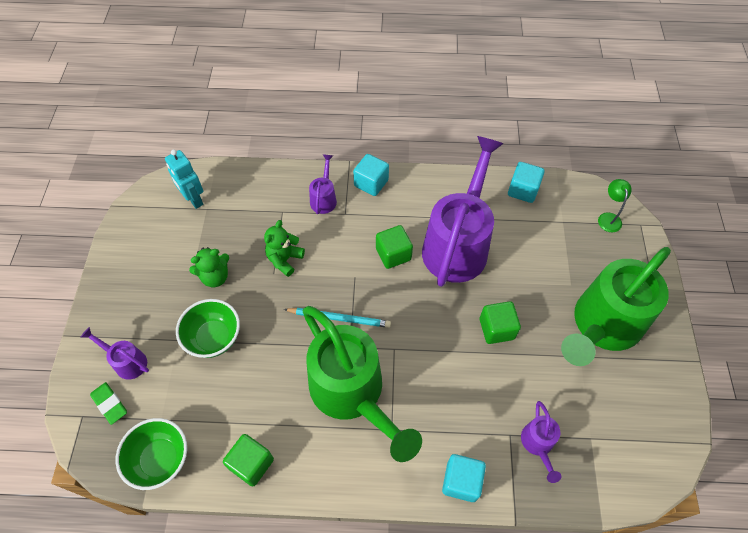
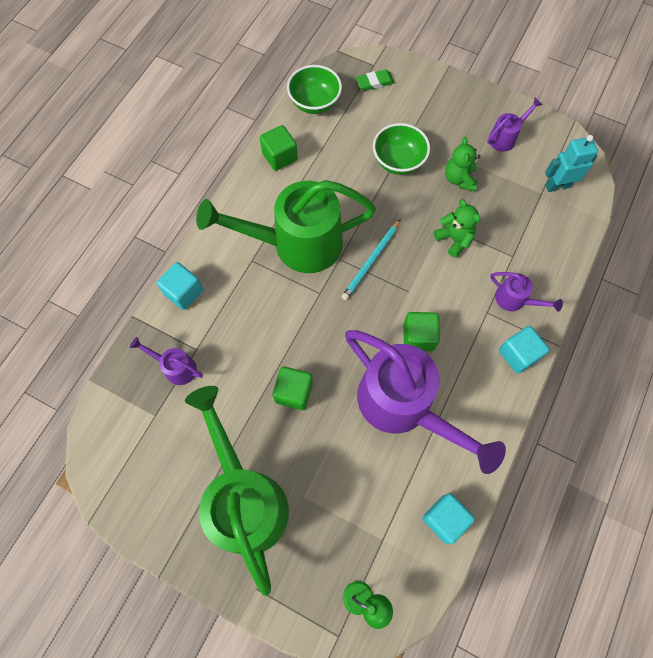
camera: 115 degrees right, 10 degrees up
purple watering can [80,327,149,380] -> purple watering can moved to [487,98,543,152]

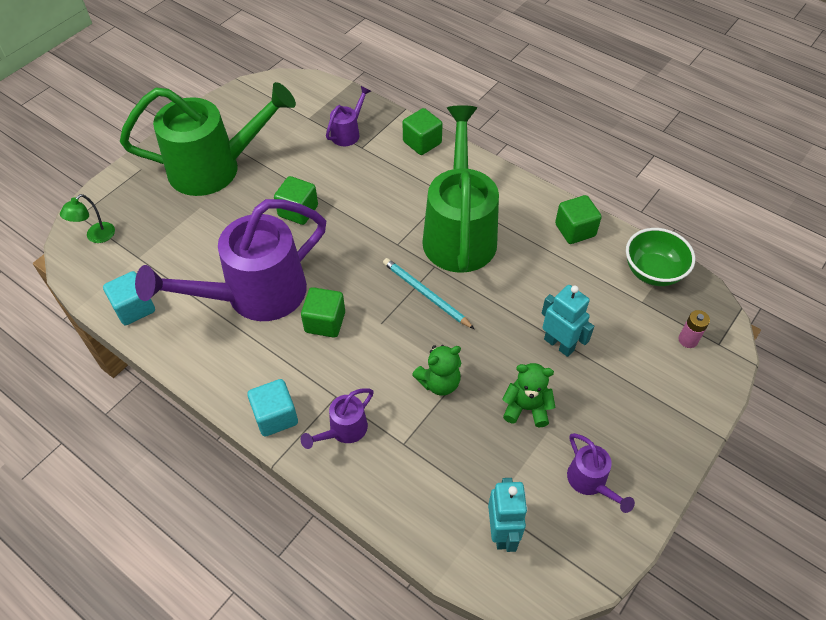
camera: 100 degrees right, 15 degrees down
turquoise cube [157,262,203,310] -> green cube [403,108,443,155]
green eraser [356,69,395,91] -> pink battery [679,310,710,348]
green bowl [373,123,430,175] -> turquoise robot [542,285,594,357]

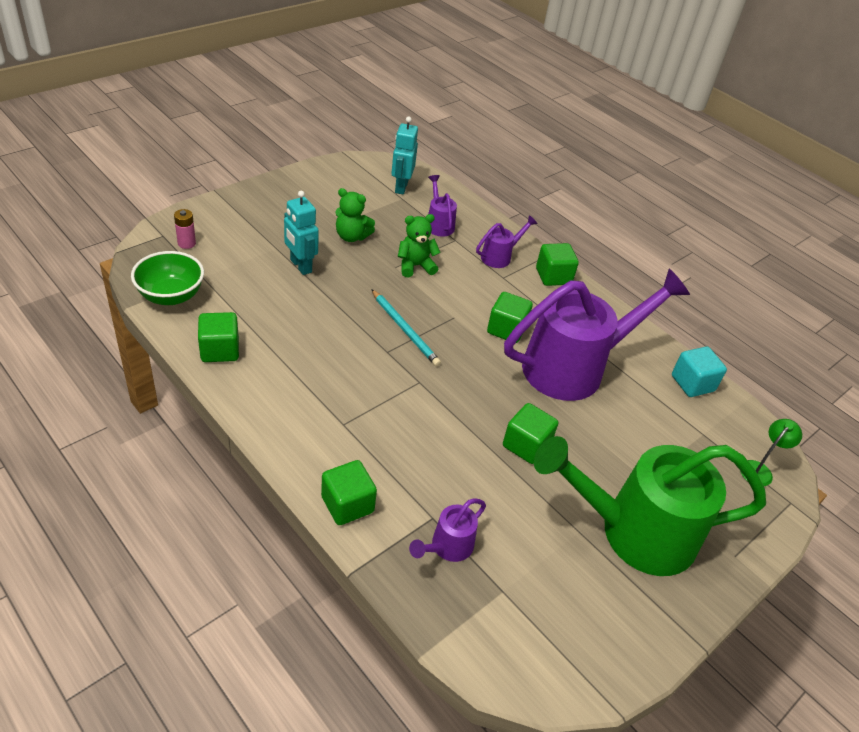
camera: 175 degrees left, 10 degrees down
turquoise cube [247,379,298,436] -> green cube [536,243,579,286]
green watering can [422,105,499,273] -> none
purple watering can [567,433,635,513] -> purple watering can moved to [428,175,457,237]

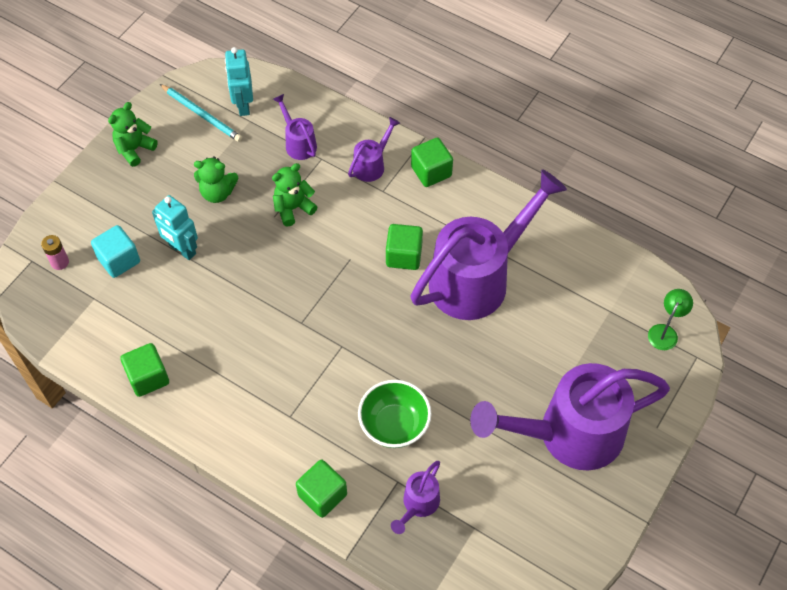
camera: 10 degrees left, 15 degrees up
green bowl [131,251,204,305] -> green bowl moved to [358,380,431,448]
turquoise pencil [371,289,441,367] -> turquoise pencil moved to [160,84,242,142]
green cube [503,403,558,464] -> none
green watering can [534,436,766,576] -> purple watering can [470,363,670,471]
turquoise cube [672,347,727,397] -> turquoise cube moved to [91,225,140,278]
none -> green teddy bear [108,102,158,167]

